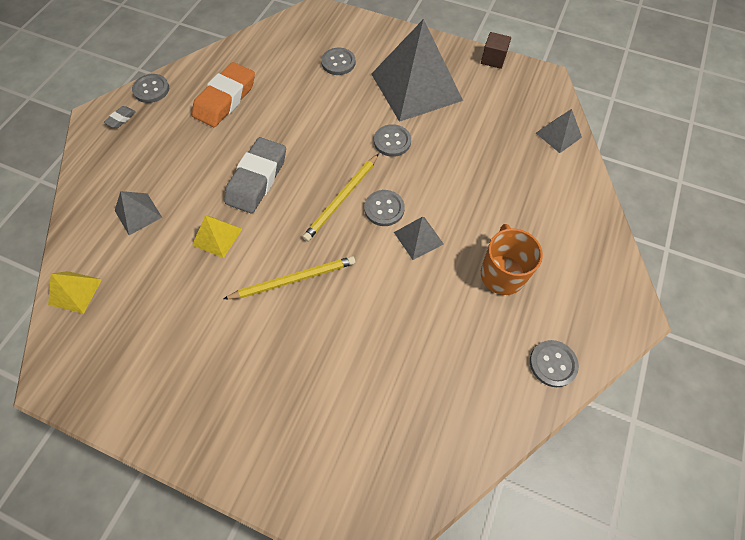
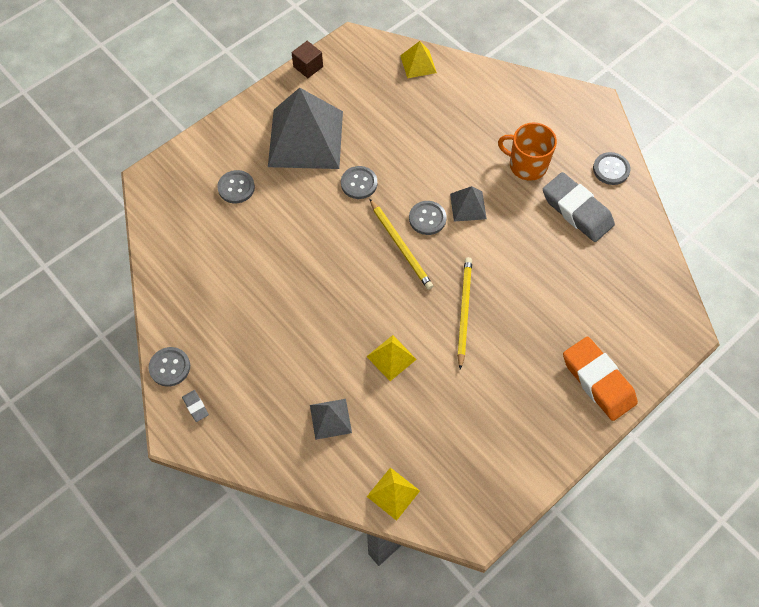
camera: 65 degrees left, 0 degrees up
orange eraser [192,62,255,127] -> orange eraser moved to [563,337,638,421]
grey eraser [224,137,286,213] -> grey eraser moved to [543,172,615,242]
grey pyramid [536,109,582,153] -> yellow pyramid [400,41,437,78]

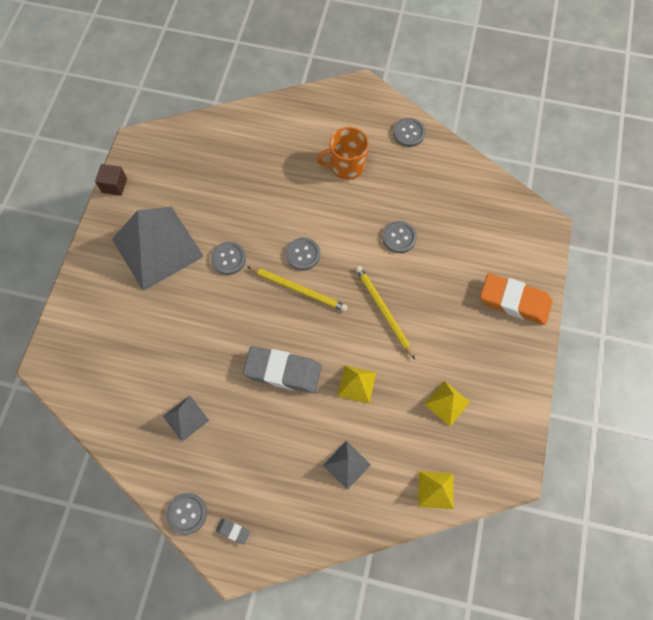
camera: 35 degrees left, 5 degrees up
grey button [217,170,255,203] -> grey button moved to [382,221,417,253]
yellow pyramid [400,41,437,78] -> yellow pyramid moved to [424,381,470,426]
grey pyramid [450,186,487,222] -> grey pyramid moved to [163,396,209,442]
grey eraser [543,172,615,242] -> grey eraser moved to [243,346,322,393]

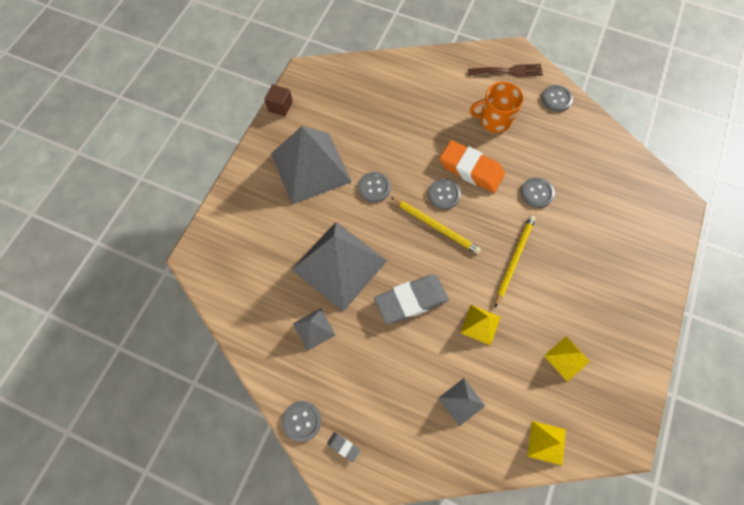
camera: 10 degrees right, 0 degrees up
grey eraser [243,346,322,393] -> grey eraser turned 45 degrees counterclockwise [374,275,449,324]
yellow pencil [355,266,415,359] -> yellow pencil turned 45 degrees clockwise [495,215,535,307]
orange eraser [480,273,552,325] -> orange eraser moved to [439,140,505,193]
none -> grey pyramid [292,222,387,312]
none -> brown fork [468,64,543,77]

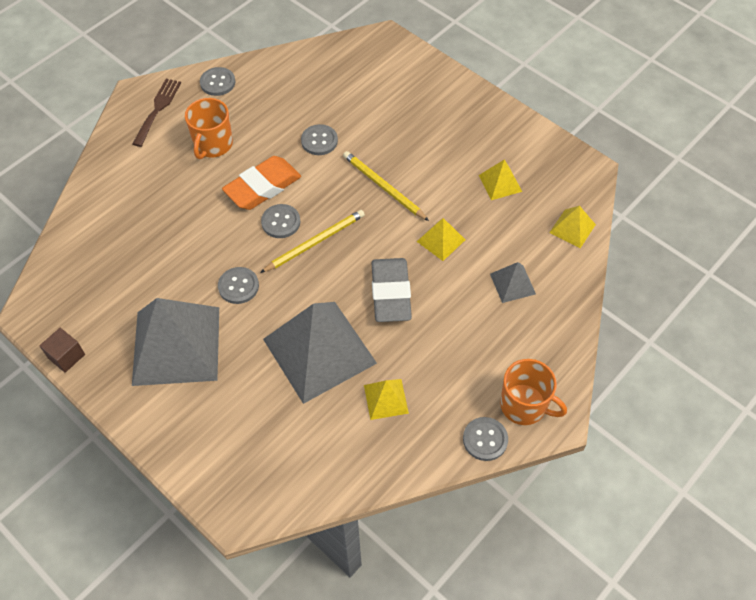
camera: 70 degrees left, 10 degrees down
grey pyramid [293,308,335,351] -> yellow pyramid [364,379,409,420]
grey eraser [327,432,360,462] -> orange mug [500,359,567,425]

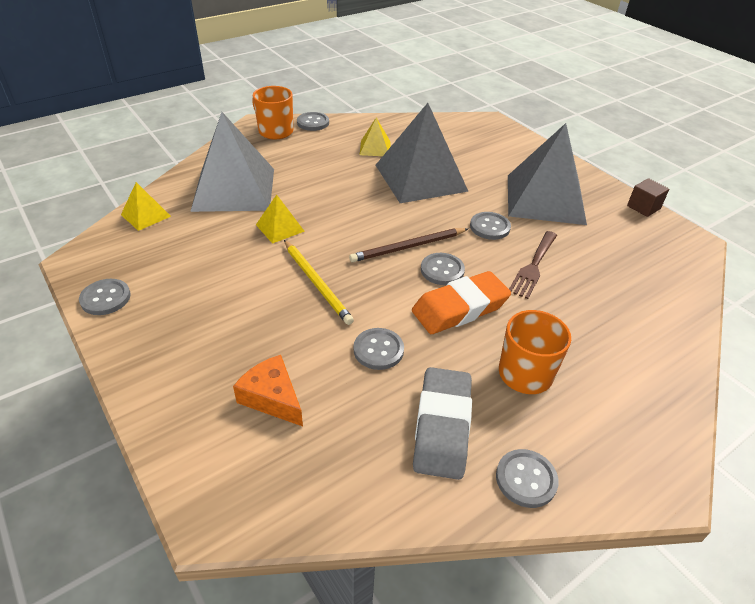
camera: 170 degrees left, 15 degrees down
brown fork [132,79,181,147] -> brown fork moved to [509,231,557,299]
yellow pencil [260,210,365,273] -> brown pencil [349,228,468,262]
grey eraser [371,258,412,322] -> grey eraser moved to [413,367,472,480]
yellow pyramid [479,159,522,200] -> none
grey pyramid [490,262,536,303] -> grey pyramid [190,112,274,212], size x2.24
none -> grey button [79,279,131,315]
none -> orange cheese [233,355,303,426]

